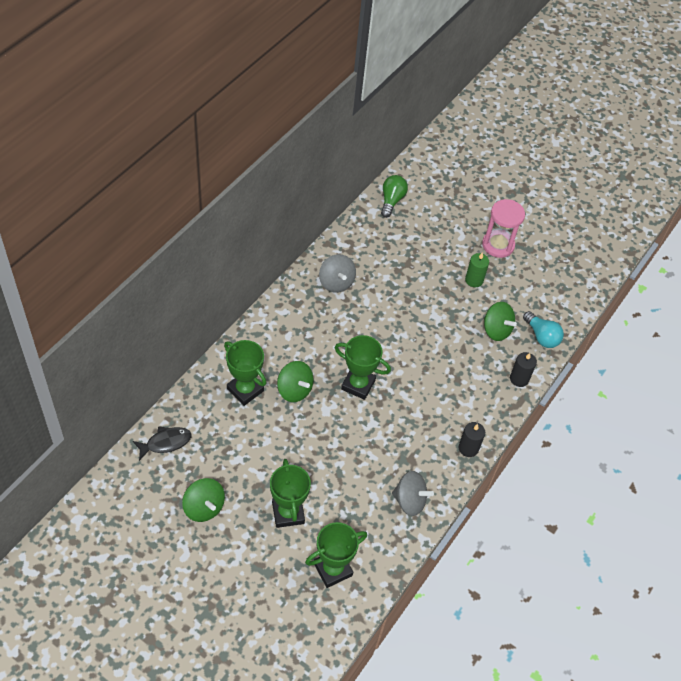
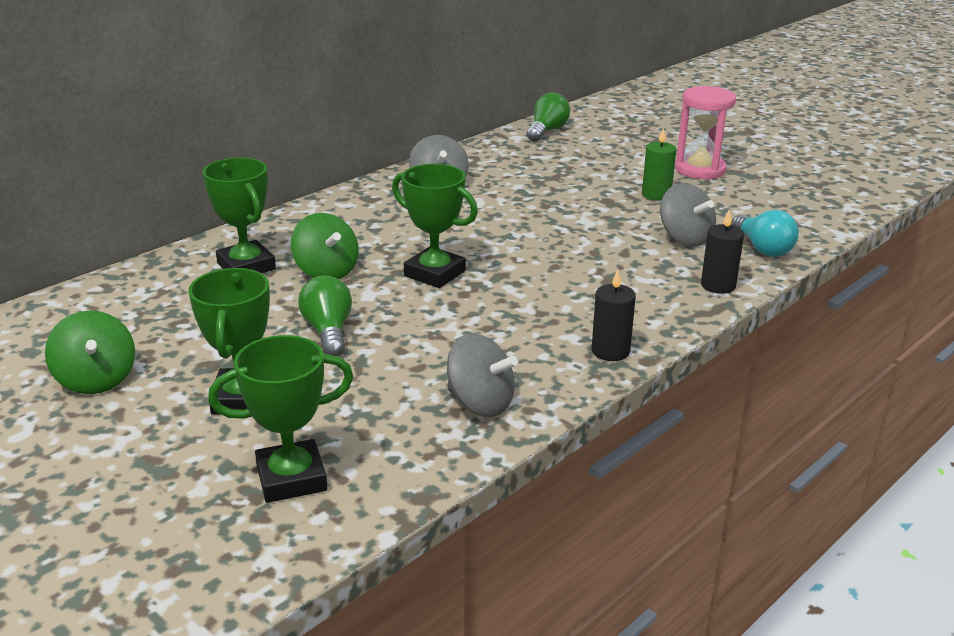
camera: 15 degrees right, 25 degrees down
black fish [133,426,192,461] -> none
green spinning top [484,302,517,341] -> grey spinning top [660,183,716,247]
none -> green light bulb [298,275,352,356]

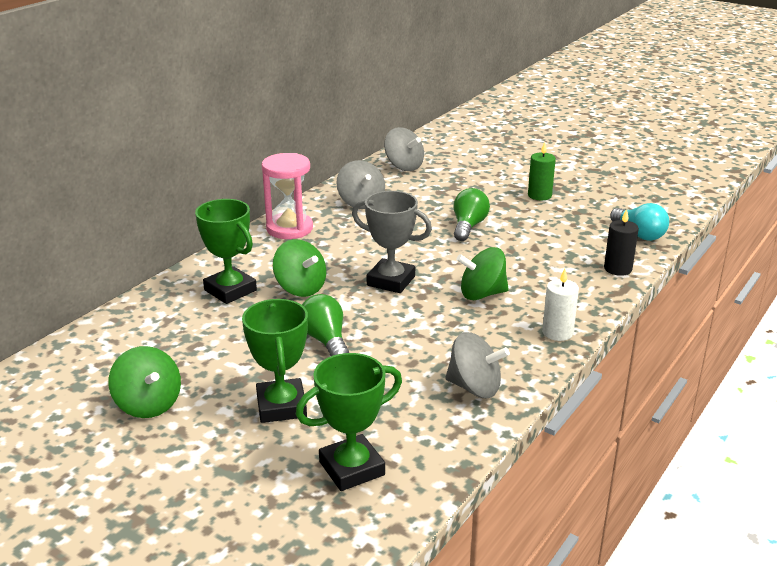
camera: 10 degrees left, 0 degrees up
green trophy [392,164,478,288] -> grey trophy [352,191,432,293]
green light bulb [527,93,570,142] -> green light bulb moved to [454,188,490,241]
black candle [592,270,636,361] -> white candle [542,269,579,341]
grey spinning top [660,183,716,247] -> grey spinning top moved to [384,127,424,171]
pink hourglass [675,86,736,179] -> pink hourglass moved to [262,153,313,239]
none -> green spinning top [457,247,509,300]

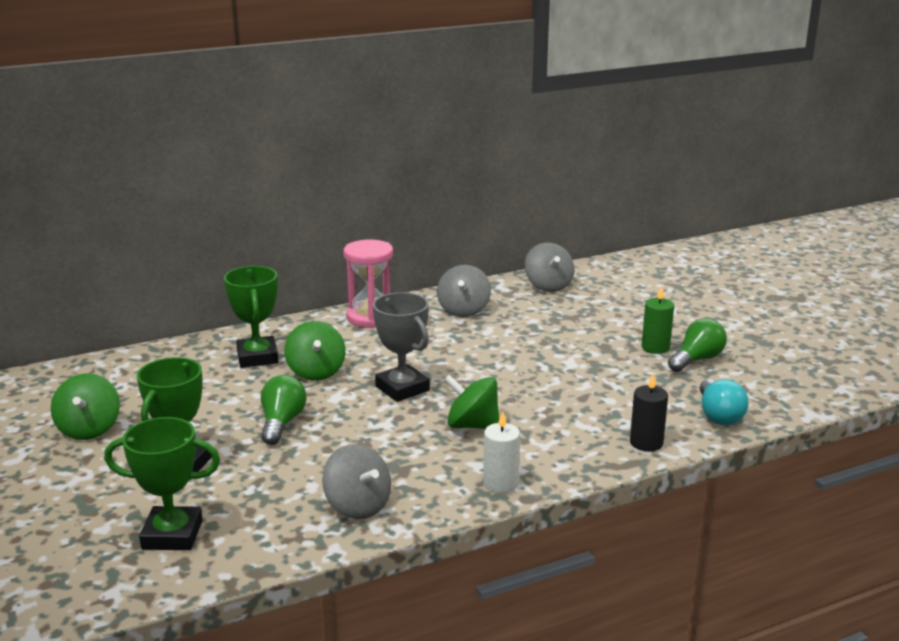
camera: 30 degrees right, 5 degrees down
green light bulb [454,188,490,241] -> green light bulb moved to [668,318,727,372]

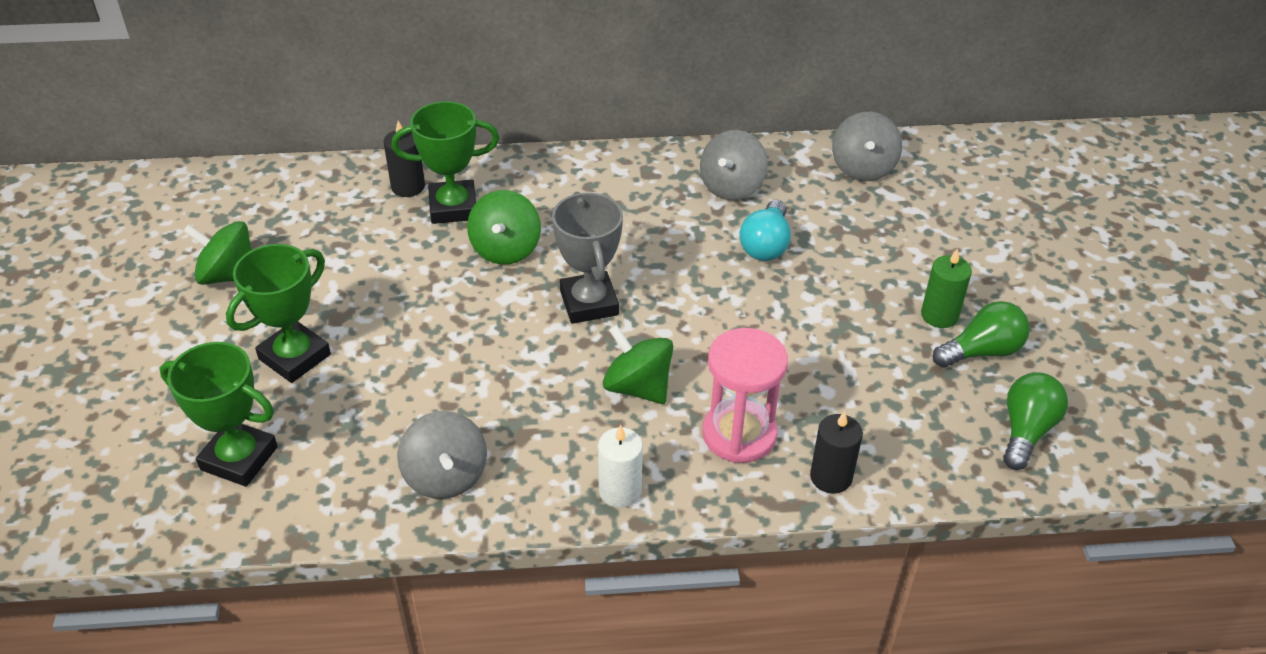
camera: 20 degrees right, 20 degrees up
green spinning top [51,373,120,440] -> green spinning top turned 90 degrees clockwise [183,221,252,285]
green trophy [224,266,279,368] -> green trophy turned 75 degrees clockwise [392,101,499,224]
green light bulb [261,375,306,445] -> green light bulb moved to [1003,372,1068,470]
pink hourglass [343,240,393,328] -> pink hourglass moved to [702,328,788,463]
turquoise light bulb [700,379,749,425] -> turquoise light bulb moved to [739,200,791,261]
none -> black candle [383,121,425,197]

